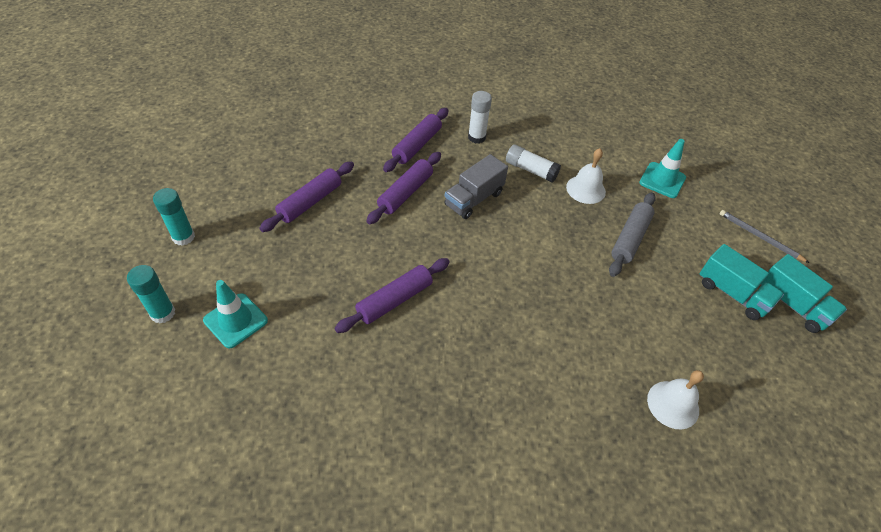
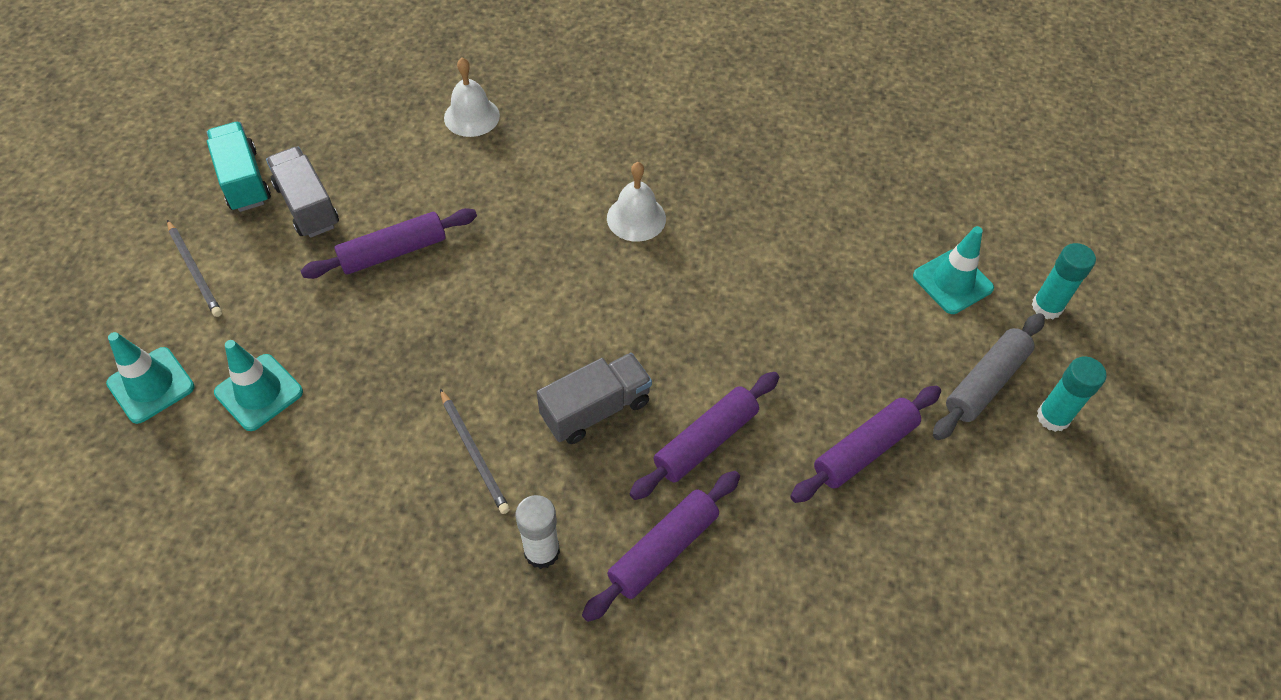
camera: 165 degrees left, 5 degrees up
purple rolling pin [335,258,450,333] -> purple rolling pin moved to [300,208,477,279]
white glue stick [506,144,561,183] -> grey pencil [440,389,510,514]
white bell [566,148,606,204] -> white bell moved to [607,162,666,242]
grey rolling pin [609,192,656,277] -> grey rolling pin moved to [933,313,1045,440]
turquoise truck [699,244,784,320] -> grey truck [266,147,339,238]
none -> turquoise traffic cone [106,332,195,424]

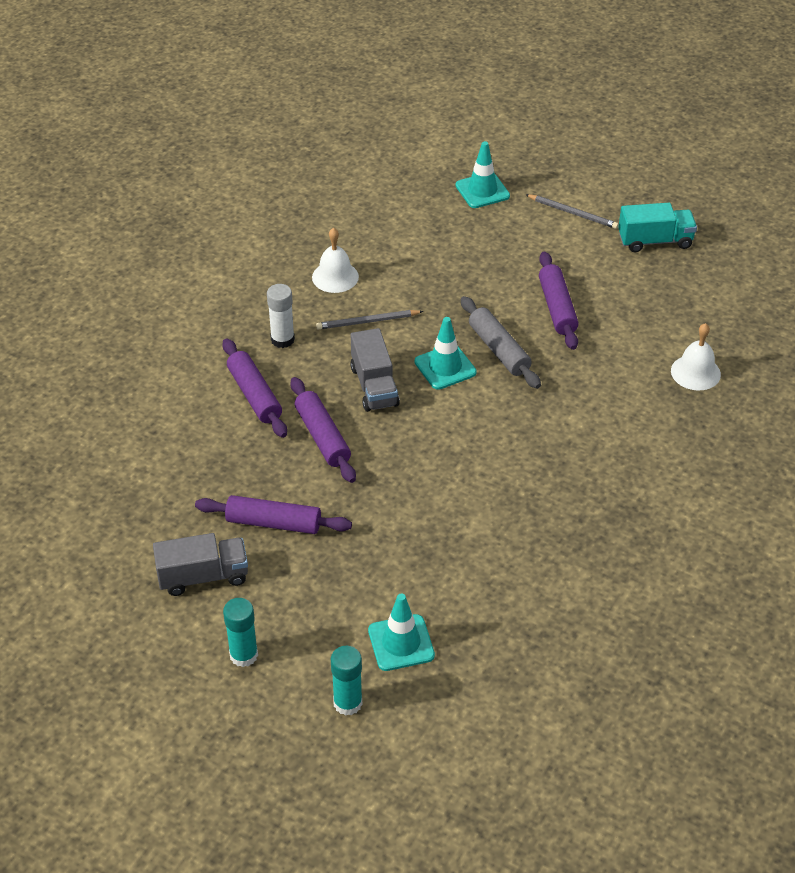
camera: 110 degrees right, 10 degrees down
grey pencil [167,220,222,317] -> grey pencil turned 135 degrees counterclockwise [525,194,619,229]
turquoise traffic cone [214,340,303,431] -> turquoise traffic cone moved to [414,317,477,390]
grey truck [266,147,339,238] -> grey truck moved to [153,533,248,596]
white bell [607,162,666,242] -> white bell moved to [312,228,359,293]
purple rolling pin [790,386,941,503] -> purple rolling pin turned 60 degrees counterclockwise [195,495,352,534]
grey rolling pin [933,313,1045,440] -> grey rolling pin moved to [461,296,541,389]

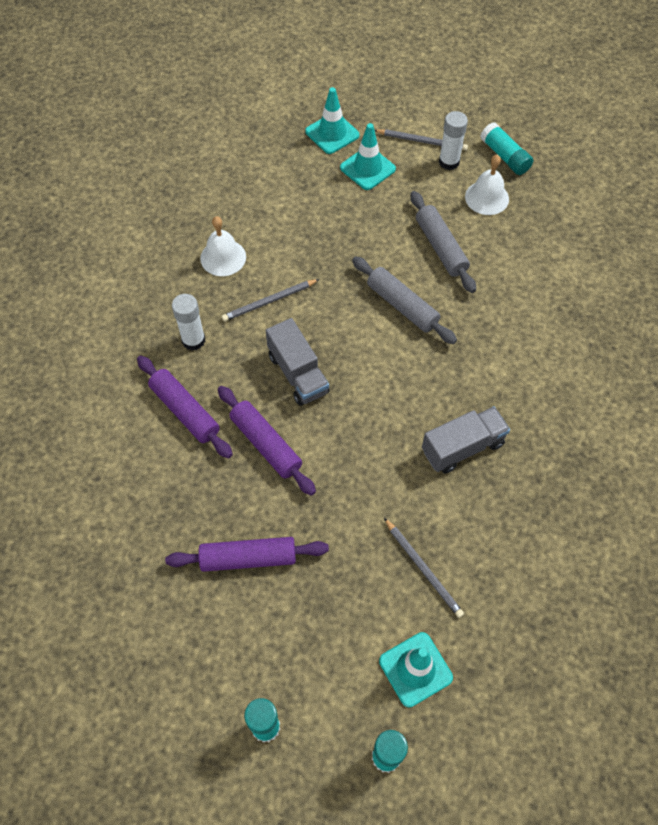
camera: 15 degrees left, 15 degrees up
grey truck [153,533,248,596] -> grey truck moved to [422,406,510,474]
turquoise traffic cone [414,317,477,390] -> turquoise traffic cone moved to [340,123,396,190]
purple rolling pin [539,252,579,350] -> grey rolling pin [410,191,476,293]
turquoise truck [618,203,697,252] -> turquoise glue stick [480,122,533,175]
white bell [671,323,721,391] -> white bell moved to [465,155,509,215]
none -> grey pencil [384,518,464,618]
none -> white glue stick [439,111,468,170]

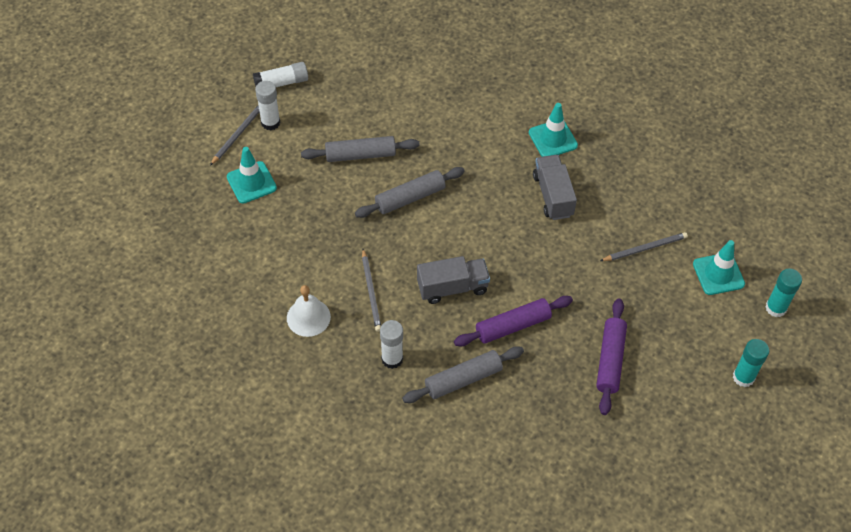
camera: 75 degrees left, 5 degrees down
purple rolling pin [137,356,233,459] -> grey rolling pin [402,346,524,403]
turquoise traffic cone [305,87,359,154] -> turquoise traffic cone moved to [529,103,578,157]
white bell [465,155,509,215] -> none
turquoise glue stick [480,122,533,175] -> white glue stick [253,62,308,87]

